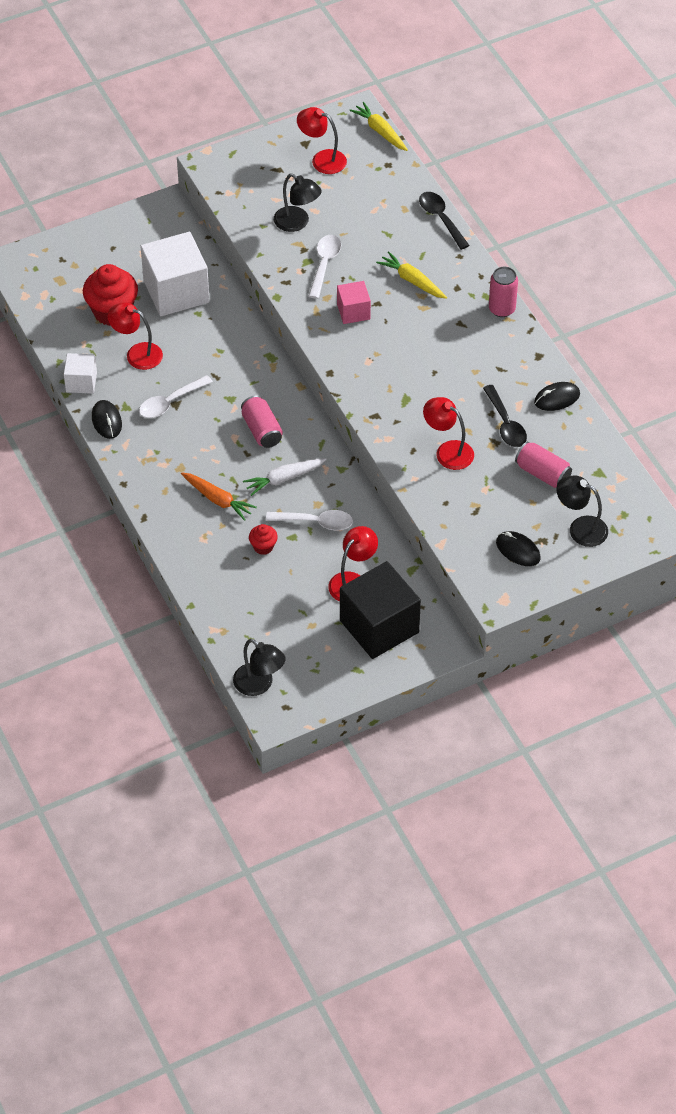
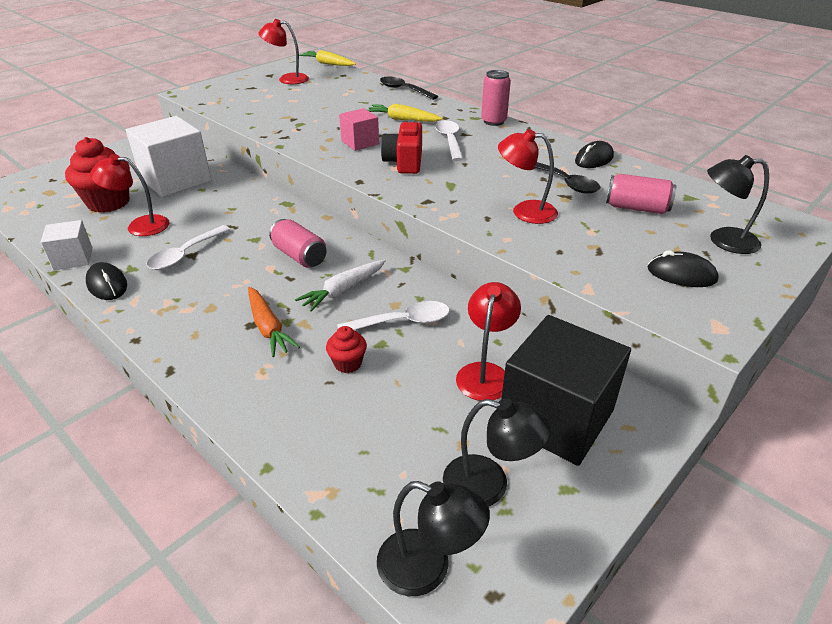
camera: 20 degrees left, 15 degrees down
orange carrot [181,472,257,521] -> orange carrot turned 45 degrees clockwise [248,287,300,357]
black lamp [274,173,322,232] -> black lamp moved to [443,398,551,507]
white spoon [309,235,341,299] -> white spoon moved to [435,120,464,161]
none -> red camera [381,119,422,174]

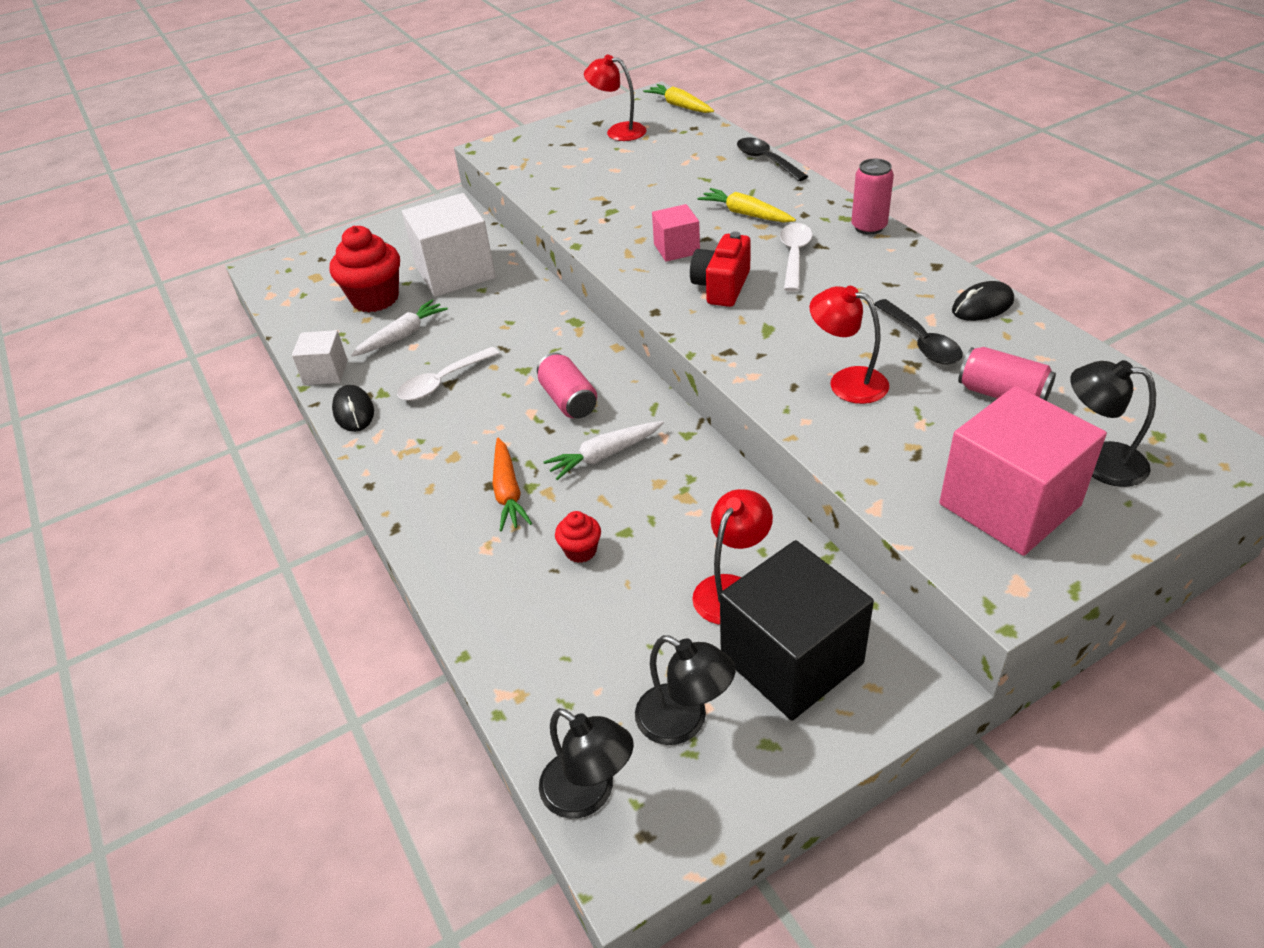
camera: 20 degrees right, 5 degrees up
red lamp [90,154,169,236] -> white carrot [351,300,448,357]
white spoon [337,301,450,330] -> none
black mouse [647,250,719,287] -> pink cube [939,386,1107,556]

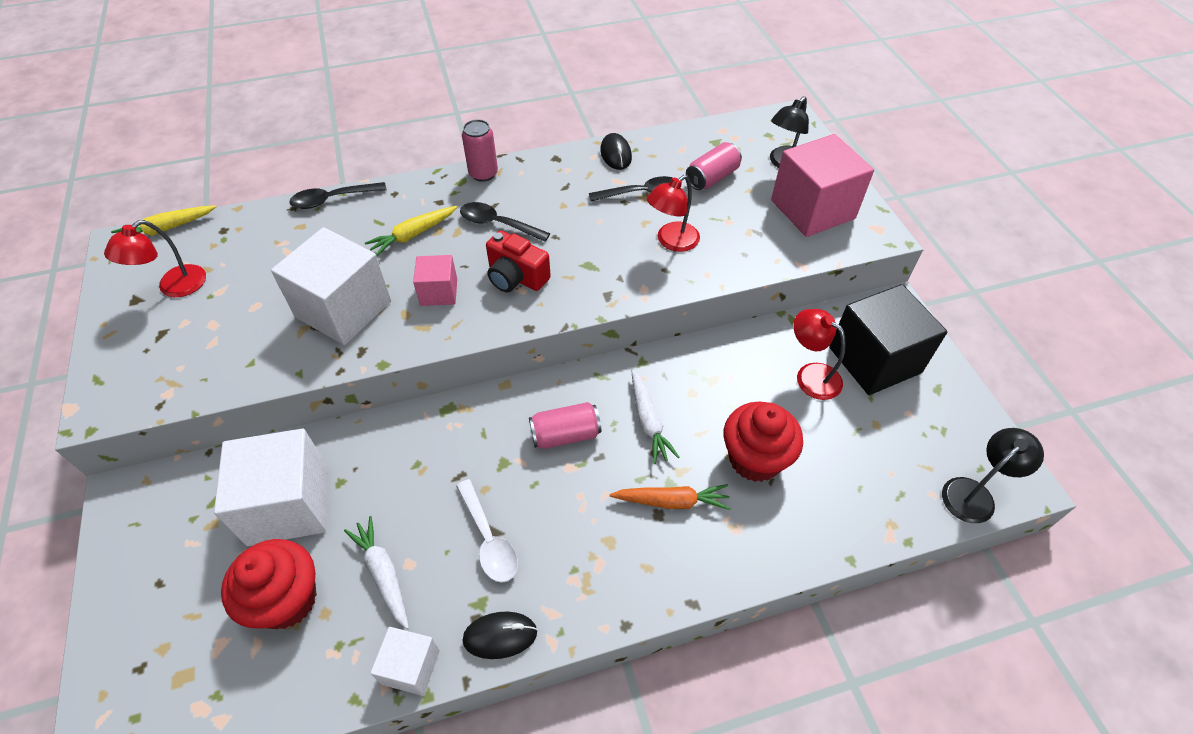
camera: 80 degrees left, 10 degrees up
red cupcake [555,511,601,563] -> red cupcake [724,402,803,482], size x2.05
black lamp [635,635,735,745] -> none
white spoon [780,223,813,292] -> black spoon [460,202,550,242]
none -> white cube [271,227,391,345]

